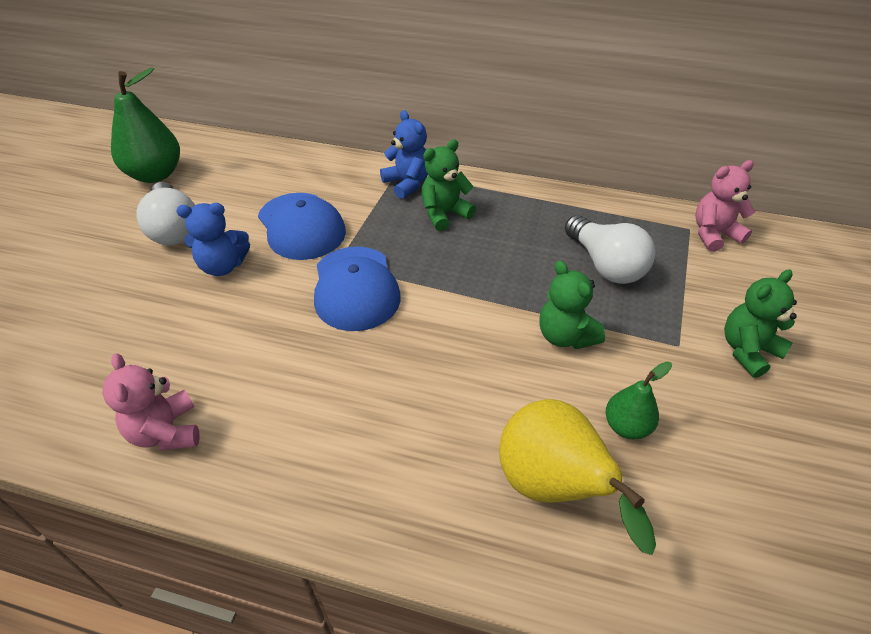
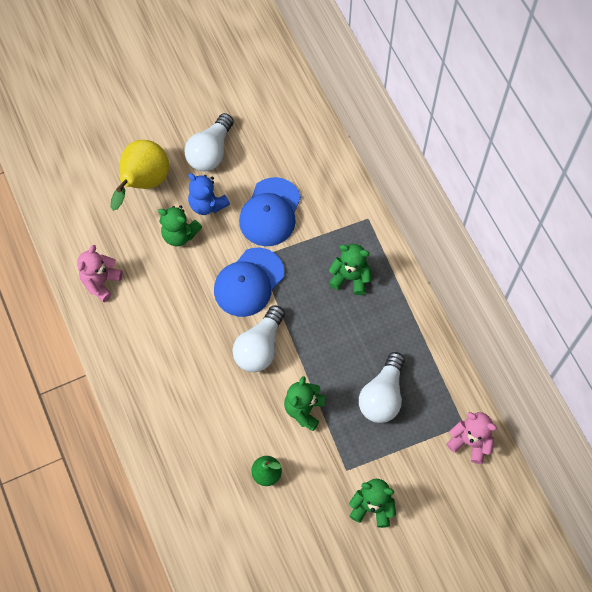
camera: 50 degrees right, 20 degrees up
green pear [111,67,180,183] -> none
blue teddy bear [380,110,428,199] -> none
yellow pear [499,399,656,555] -> yellow pear moved to [111,140,169,211]
none -> green teddy bear [158,205,202,246]
none -> white light bulb [232,305,285,372]

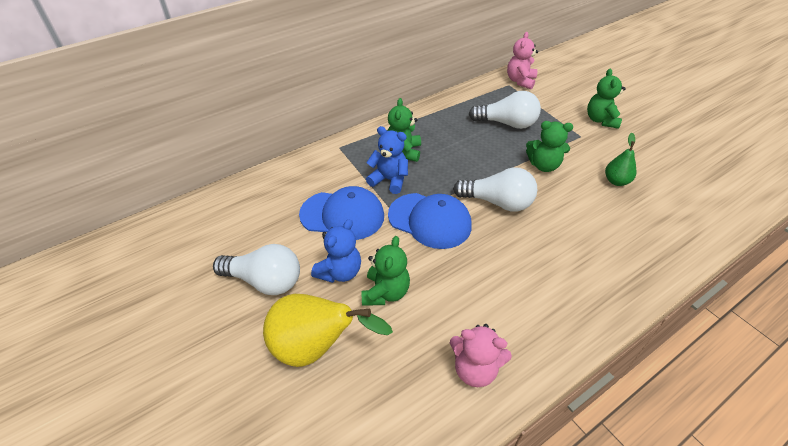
camera: 100 degrees left, 20 degrees down
none -> blue teddy bear [366,126,408,194]

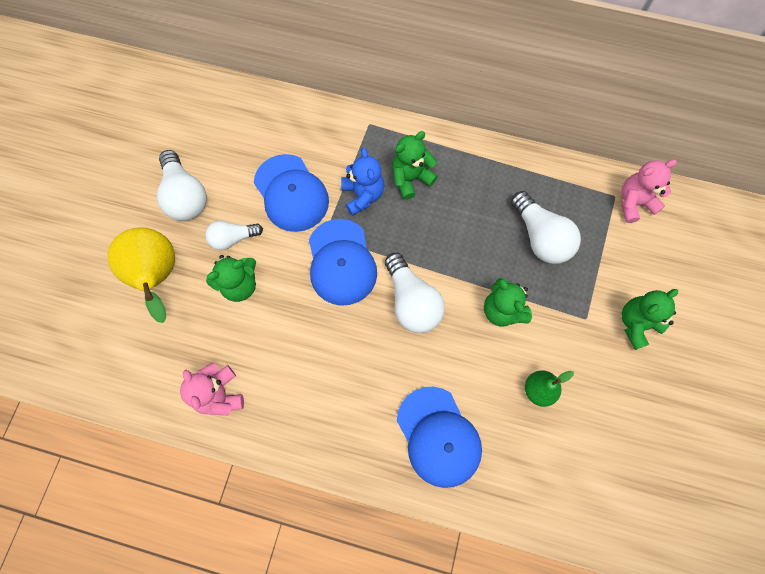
camera: 50 degrees right, 25 degrees up
blue teddy bear [311,219,361,283] -> white light bulb [205,220,263,250]
none -> blue cap [397,387,482,488]

